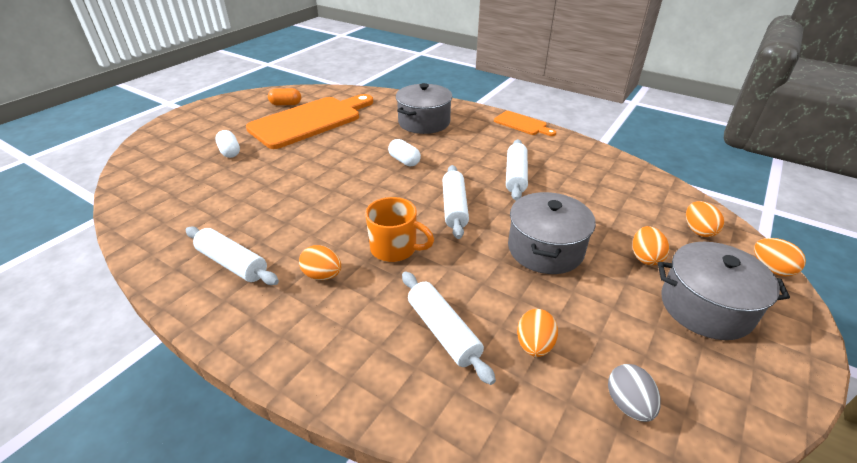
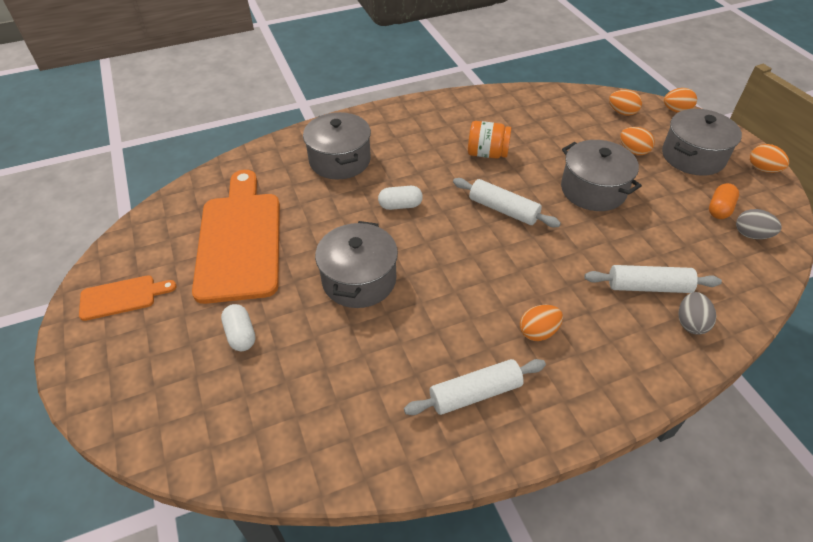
camera: 55 degrees left, 10 degrees up
white capsule [215,130,240,158] -> white capsule turned 60 degrees clockwise [221,304,256,351]
orange capsule [268,88,301,105] -> orange capsule moved to [709,183,739,219]
orange mug [365,197,434,262] -> none
orange cutting board [494,111,556,136] -> orange cutting board moved to [79,275,177,321]
white rolling pin [506,139,528,201] -> orange jar [468,121,511,159]
orange egg [517,309,558,357] -> orange egg moved to [750,144,789,173]
none -> grey pot [315,221,398,308]
none -> grey egg [679,292,716,335]

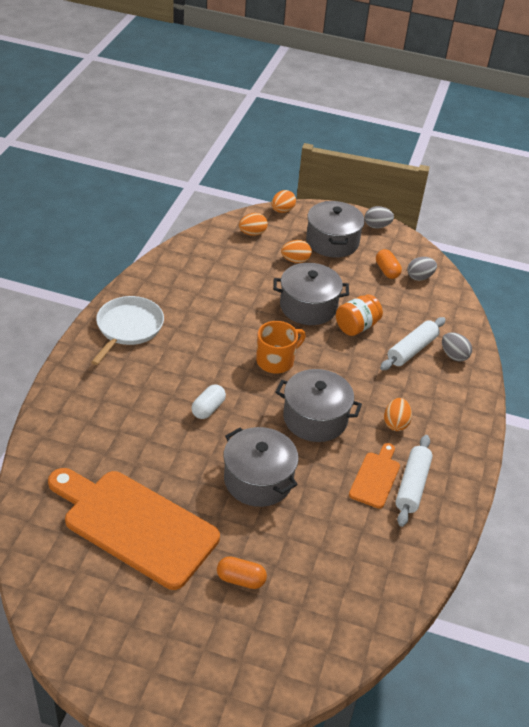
camera: 55 degrees left, 5 degrees down
orange cutting board [79,275,177,321] -> orange cutting board moved to [349,443,400,509]
white capsule [221,304,256,351] -> orange capsule [217,556,267,589]
grey pot [303,112,371,179] -> grey pot moved to [275,369,362,442]
white rolling pin [453,178,561,227] -> orange mug [256,321,306,373]
orange jar [468,121,511,159] -> orange jar moved to [336,294,383,336]
orange egg [750,144,789,173] -> grey egg [365,206,394,228]
none -> white pan [91,296,164,365]

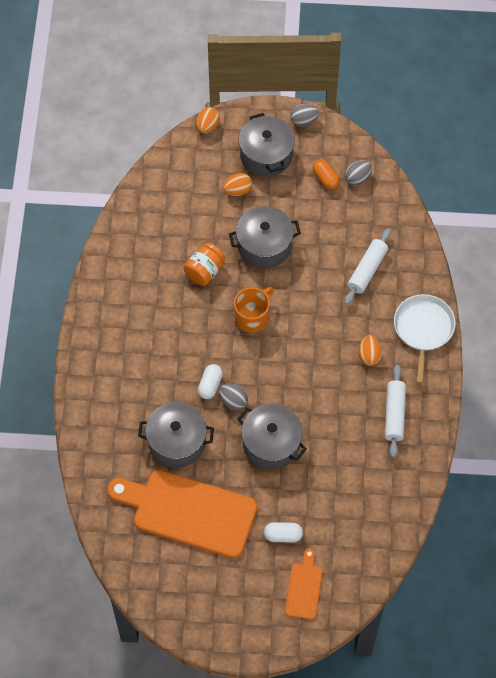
camera: 10 degrees left, 20 degrees up
white pan [91,296,164,365] -> white pan moved to [394,294,456,384]
orange capsule [217,556,267,589] -> white capsule [264,522,303,542]
orange egg [239,213,268,236] -> none
grey pot [275,369,362,442] -> grey pot moved to [138,402,214,468]
orange jar [336,294,383,336] -> orange jar moved to [183,243,226,286]
orange cutting board [349,443,400,509] -> orange cutting board moved to [285,548,322,620]
grey egg [442,332,472,362] -> grey egg moved to [219,384,248,410]

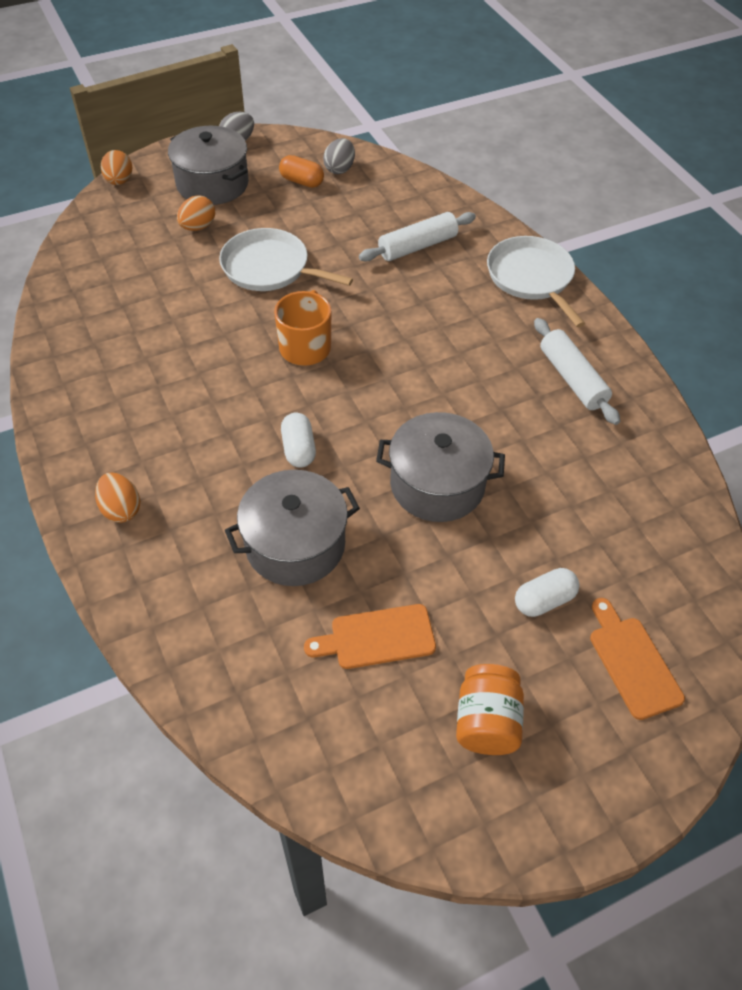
camera: 30 degrees left, 10 degrees down
orange cutting board [107,470,257,558] -> orange cutting board [304,604,436,669], size x0.47
orange jar [183,243,226,286] -> orange jar moved to [456,664,524,755]
grey egg [219,384,248,410] -> none
grey pot [229,206,301,269] -> white pan [219,228,353,291]
white rolling pin [345,228,391,305] -> white rolling pin turned 60 degrees clockwise [359,212,476,262]
orange egg [358,335,382,366] -> orange egg moved to [95,472,140,523]

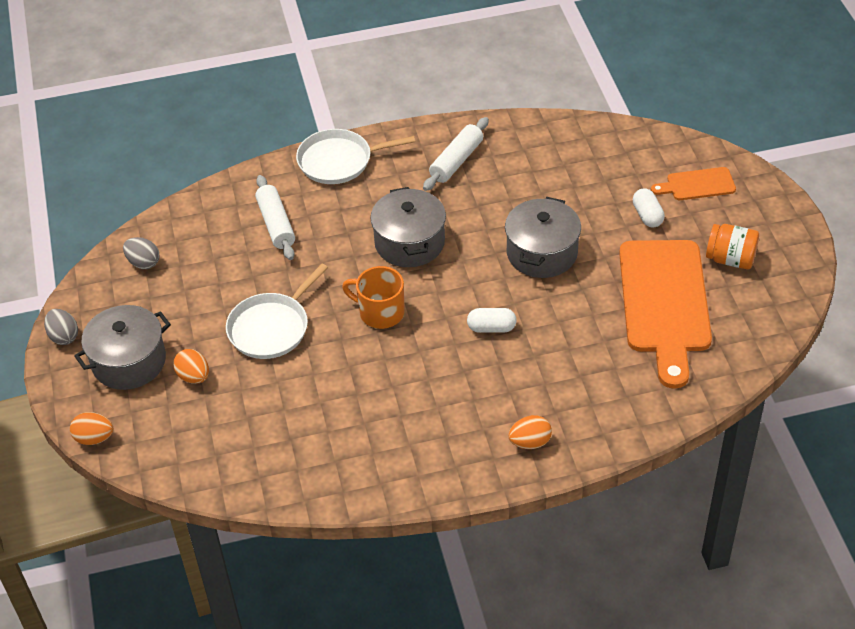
camera: 75 degrees left, 5 degrees down
grey pot [225,470,360,586] -> grey pot moved to [370,187,446,267]
orange capsule [279,155,324,188] -> none
orange cutting board [304,604,436,669] -> orange cutting board [619,240,712,389], size x2.12
white rolling pin [534,318,620,425] -> white rolling pin turned 45 degrees counterclockwise [423,117,489,191]

